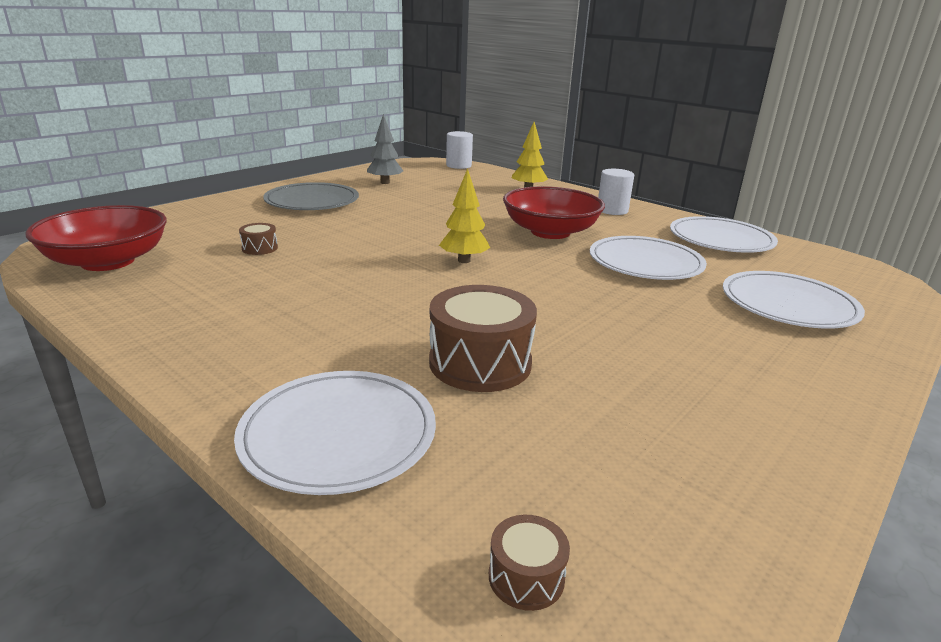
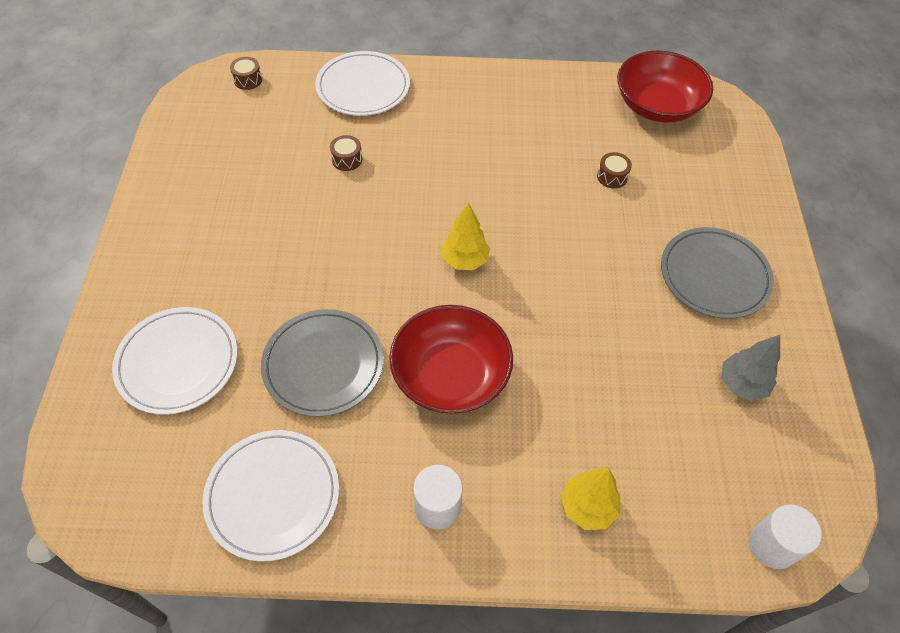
camera: 140 degrees right, 30 degrees up
brown drum [429,285,537,392] -> brown drum [330,135,362,171], size x0.47
white plate [590,236,707,280] -> grey plate [261,309,383,417]

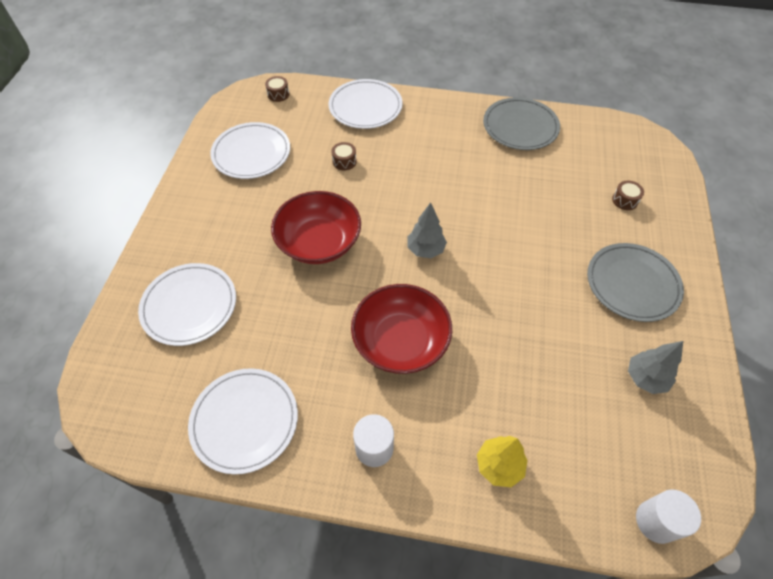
camera: 10 degrees right, 0 degrees up
grey plate [261,309,383,417] -> grey plate moved to [483,97,560,150]
yellow tree [441,202,490,270] -> grey tree [407,202,447,258]
brown drum [597,152,632,188] -> brown drum moved to [612,181,644,210]
red bowl [617,51,713,123] -> red bowl moved to [271,191,361,264]
none -> white plate [210,122,290,179]

